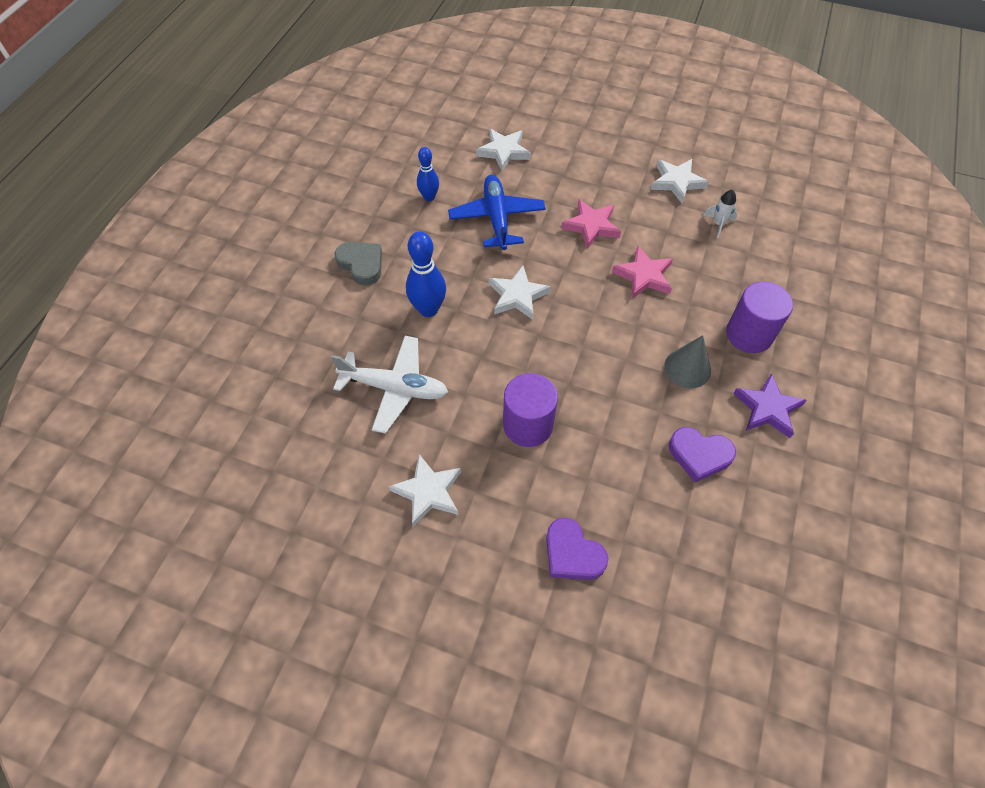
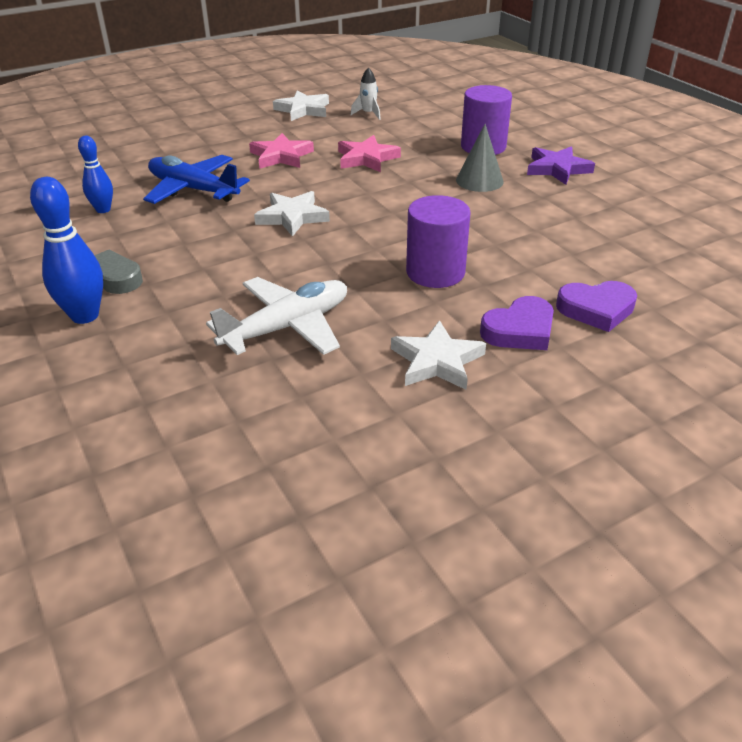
camera: 50 degrees left, 20 degrees down
blue bowling pin [406,231,446,317] -> blue bowling pin moved to [30,177,103,324]
white star [476,129,531,171] -> none
purple heart [669,427,736,483] -> purple heart moved to [480,296,554,350]

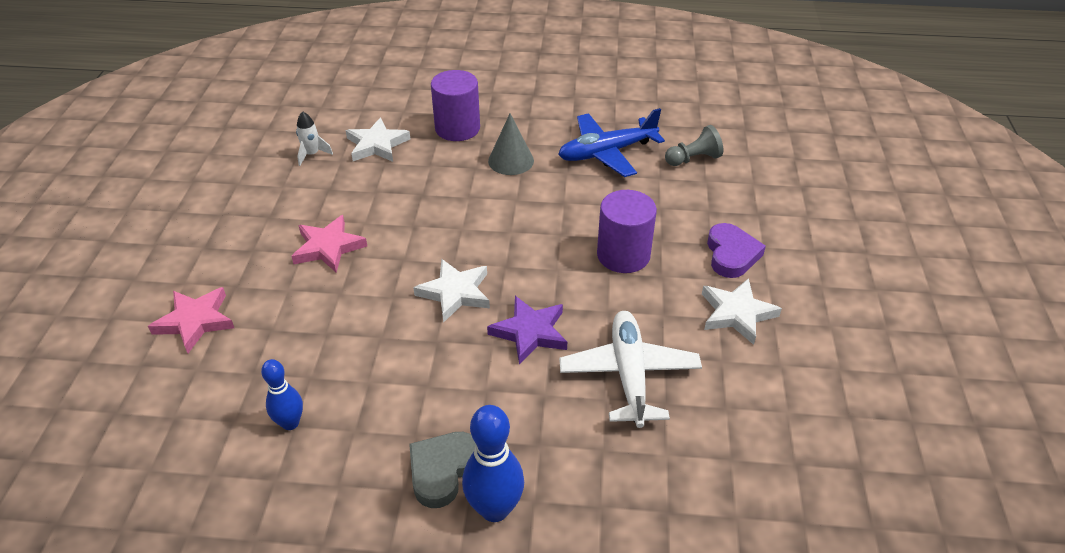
camera: 55 degrees left, 5 degrees up
blue plane [143,155,250,204] -> blue plane moved to [558,108,665,177]
white star [273,90,329,121] -> white star moved to [346,118,410,162]
pink star [338,135,401,172] -> pink star moved to [148,287,234,353]
purple star [527,146,595,185] -> purple star moved to [487,296,567,365]
purple heart [556,281,637,332] -> none
none -> grey pawn [665,125,723,166]

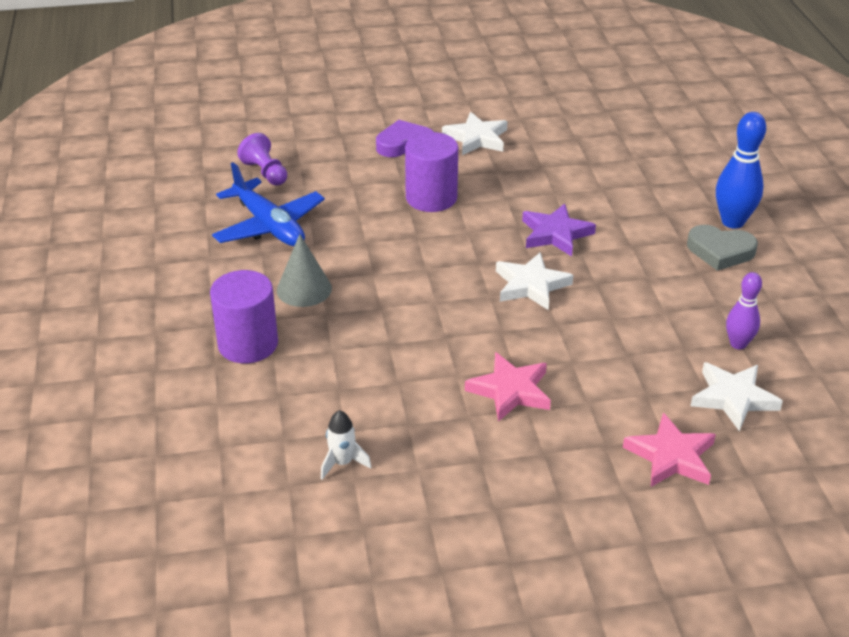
camera: 105 degrees left, 5 degrees down
blue bowling pin [261,359,303,430] -> purple bowling pin [726,272,762,350]
white star [346,118,410,162] -> white star moved to [691,362,783,431]
white plane [559,311,702,428] -> none
grey pawn [665,125,723,166] -> purple pawn [237,133,287,185]

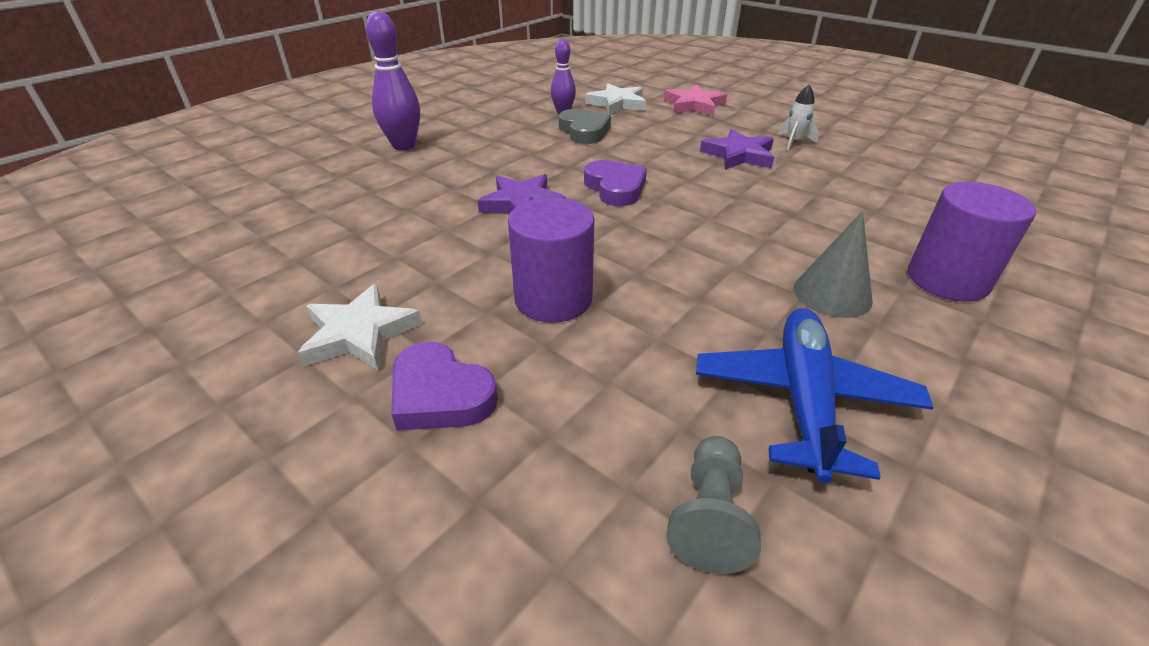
camera: 130 degrees left, 0 degrees up
purple pawn [237,133,287,185] -> grey pawn [666,436,761,574]
white rocket [321,410,371,480] -> white rocket moved to [778,85,819,150]
pink star [465,352,551,422] -> purple star [700,129,774,169]
white star [496,252,573,310] -> purple heart [584,160,647,206]
grey heart [687,225,758,271] -> grey heart moved to [559,109,611,144]
blue bowling pin [716,112,766,229] -> purple bowling pin [366,11,420,151]

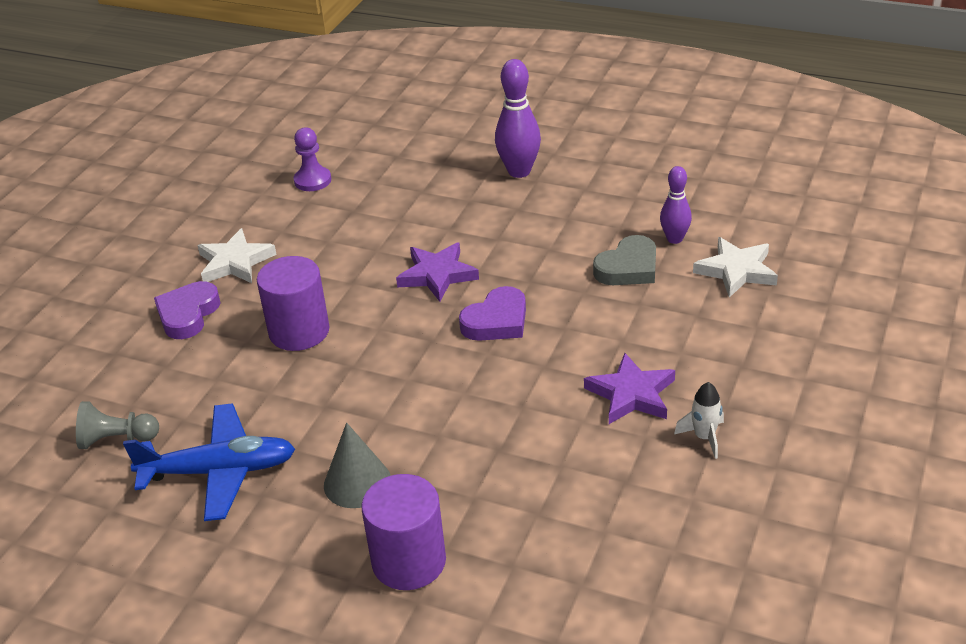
camera: 75 degrees right, 0 degrees up
pink star [664,84,727,116] -> none
none -> purple pawn [294,128,331,191]

